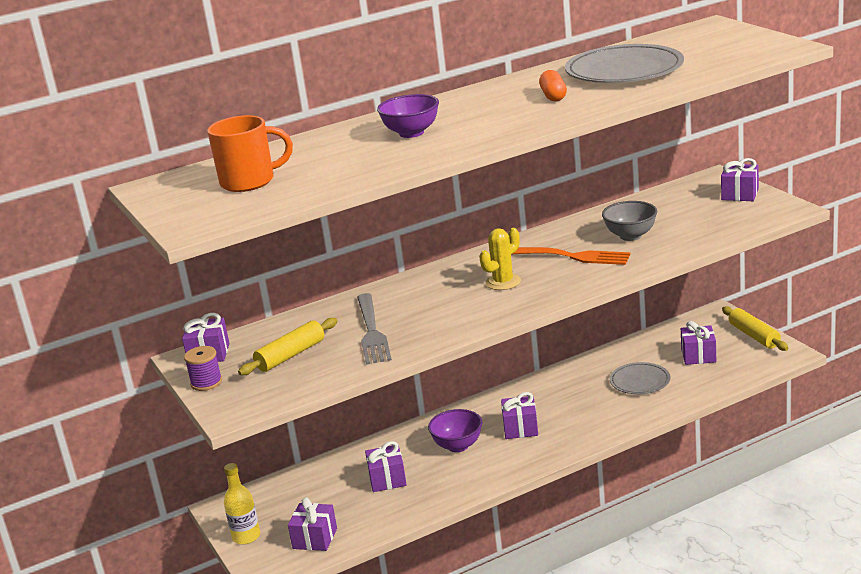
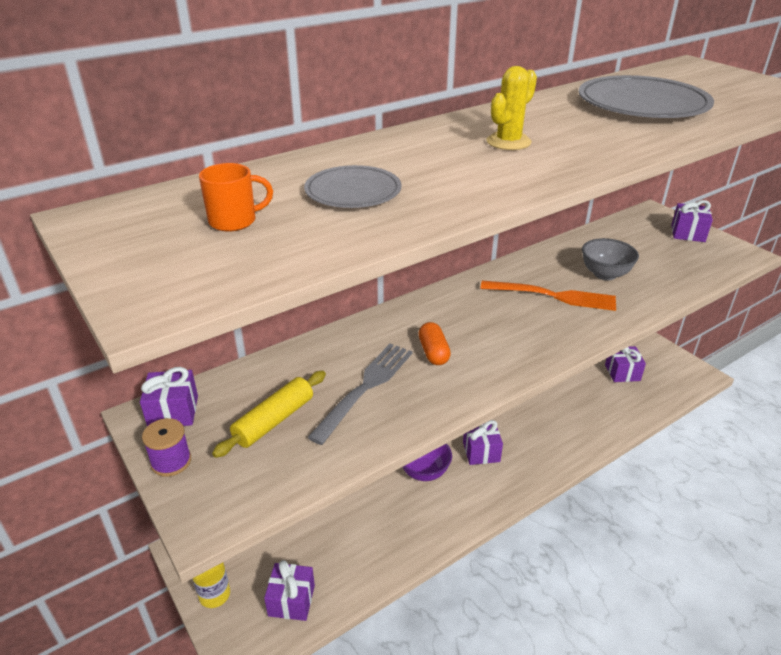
camera: 10 degrees left, 10 degrees up
orange mug [207,115,293,192] -> orange mug [199,163,273,232], size x0.62
grey fork [357,293,392,365] -> grey fork turned 135 degrees counterclockwise [307,344,413,445]
purple gift [365,441,407,492] -> none
purple bowl [377,94,439,138] -> none
yellow cactus [479,228,521,290] -> yellow cactus moved to [487,66,537,150]
orange capsule [539,70,567,101] -> orange capsule moved to [419,322,451,365]
grey plate [610,362,670,394] -> grey plate moved to [304,165,402,208]
yellow rolling pin [722,306,789,351] -> none

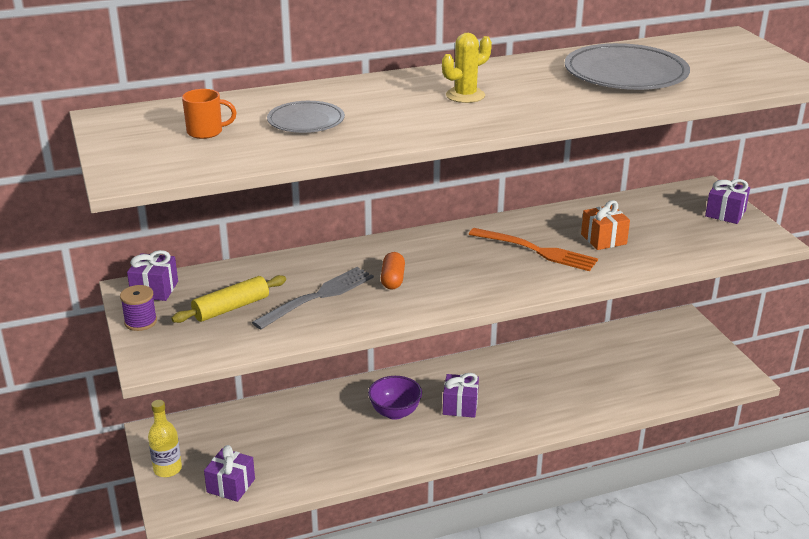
camera: 15 degrees right, 5 degrees down
grey bowl [582,238,639,280] -> orange gift [581,200,630,250]
purple gift [605,346,646,382] -> none

